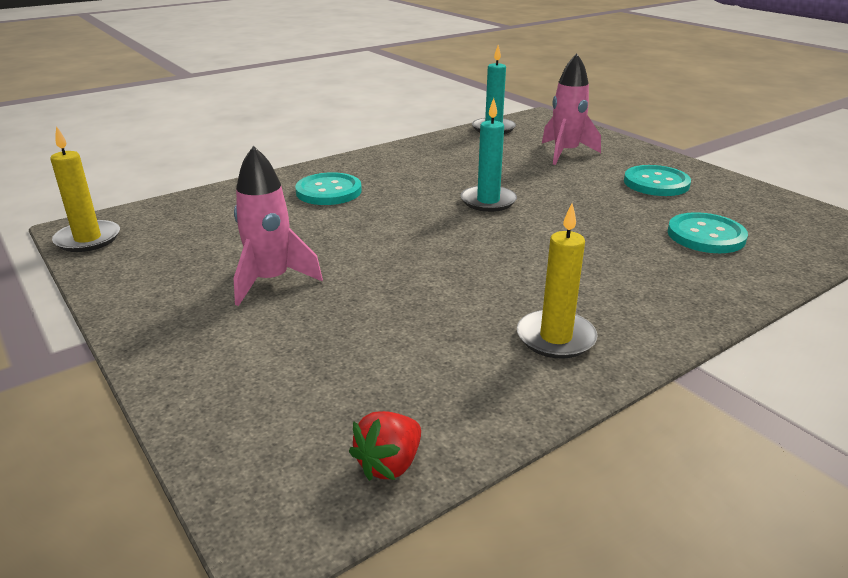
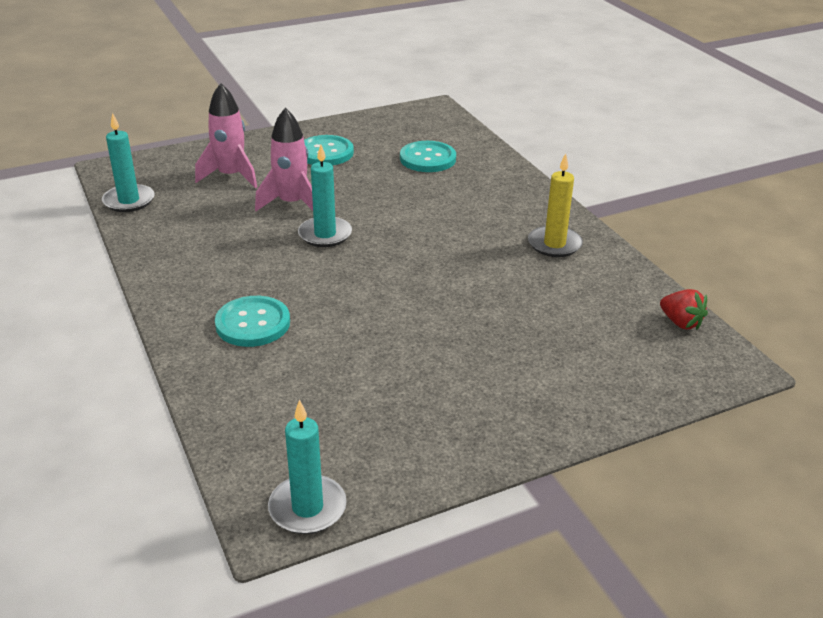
camera: 80 degrees left, 5 degrees up
yellow candle [50,126,120,252] -> turquoise candle [268,400,347,534]
pink rocket [234,146,323,306] -> pink rocket moved to [255,108,313,211]

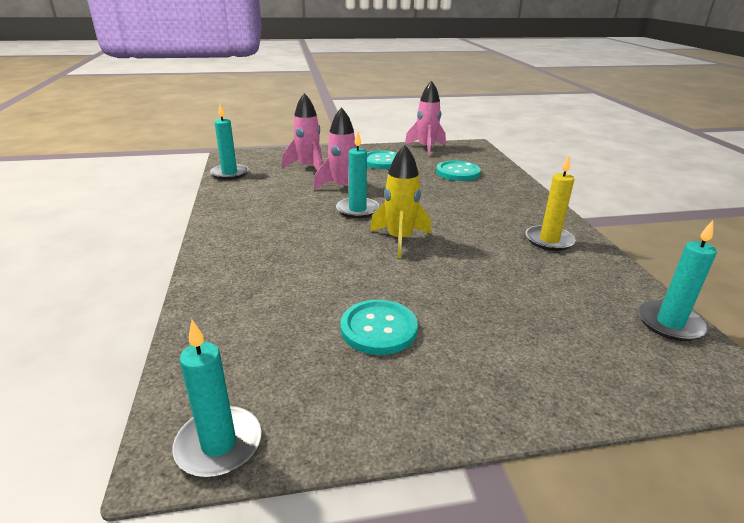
camera: 15 degrees right, 5 degrees down
turquoise button [215,296,290,347] -> turquoise button moved to [340,300,418,355]
red strawberry [660,289,708,330] -> turquoise candle [638,220,717,341]
none -> yellow rocket [370,145,431,258]
none -> pink rocket [405,80,446,157]

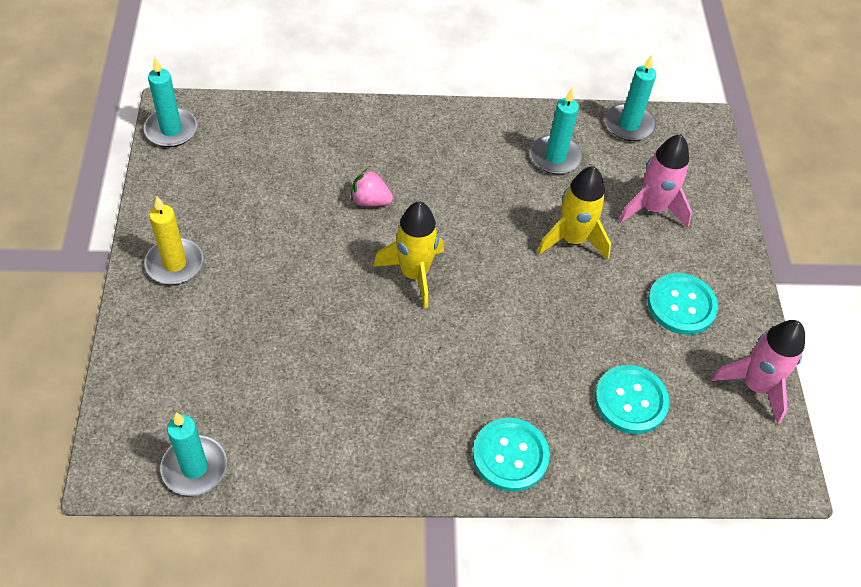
camera: 95 degrees right, 25 degrees up
pink rocket [314,107,357,189] -> yellow rocket [537,166,611,260]
turquoise candle [336,131,380,218] -> turquoise candle moved to [531,87,583,175]
turquoise button [340,300,418,355] -> turquoise button moved to [473,418,550,492]
yellow candle [525,155,576,251] -> yellow candle moved to [144,196,204,284]
none -> pink strawberry [351,169,393,206]

